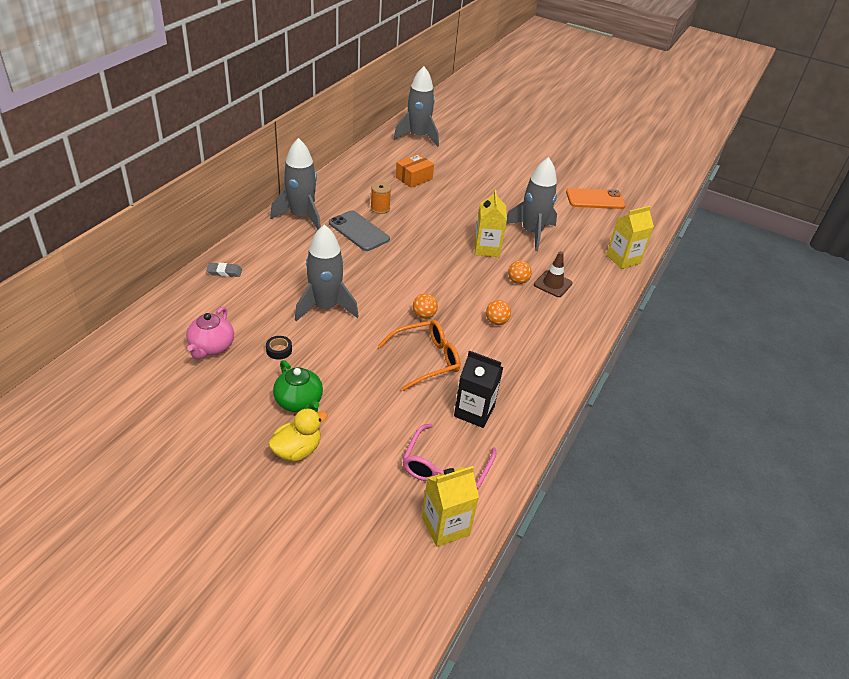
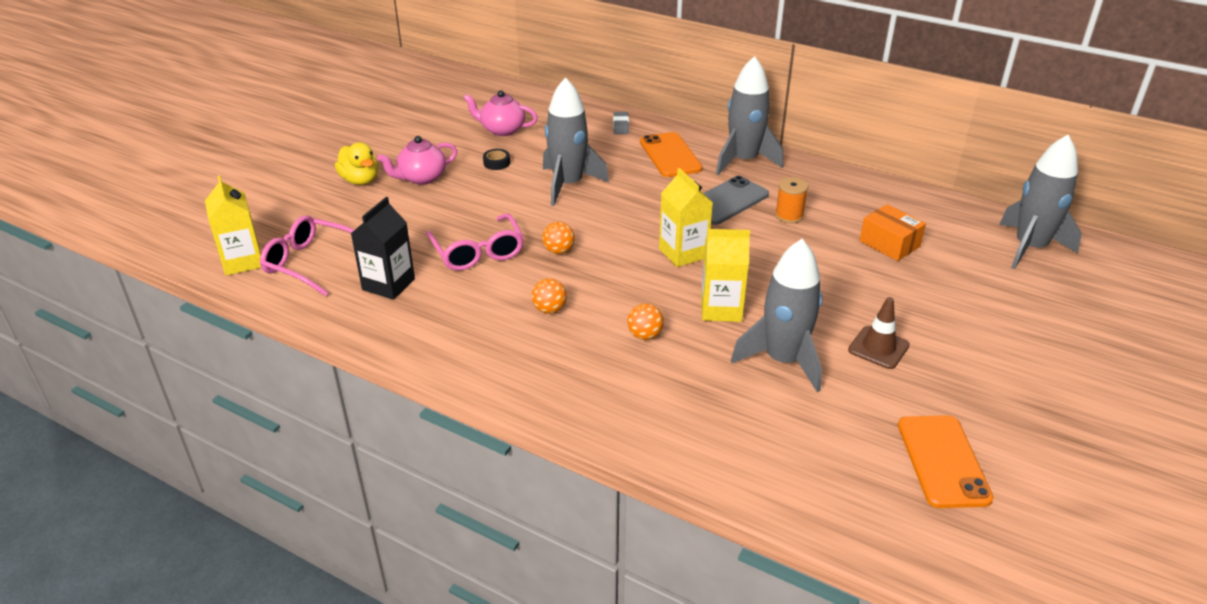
camera: 95 degrees right, 5 degrees down
green teapot [273,360,323,412] -> pink teapot [377,136,457,185]
orange glasses [378,320,460,391] -> pink glasses [426,213,524,271]
brown traffic cone [534,251,572,297] -> brown traffic cone moved to [848,297,910,369]
yellow carton [606,206,654,269] -> yellow carton moved to [659,168,713,267]
none -> orange phone [640,132,702,177]

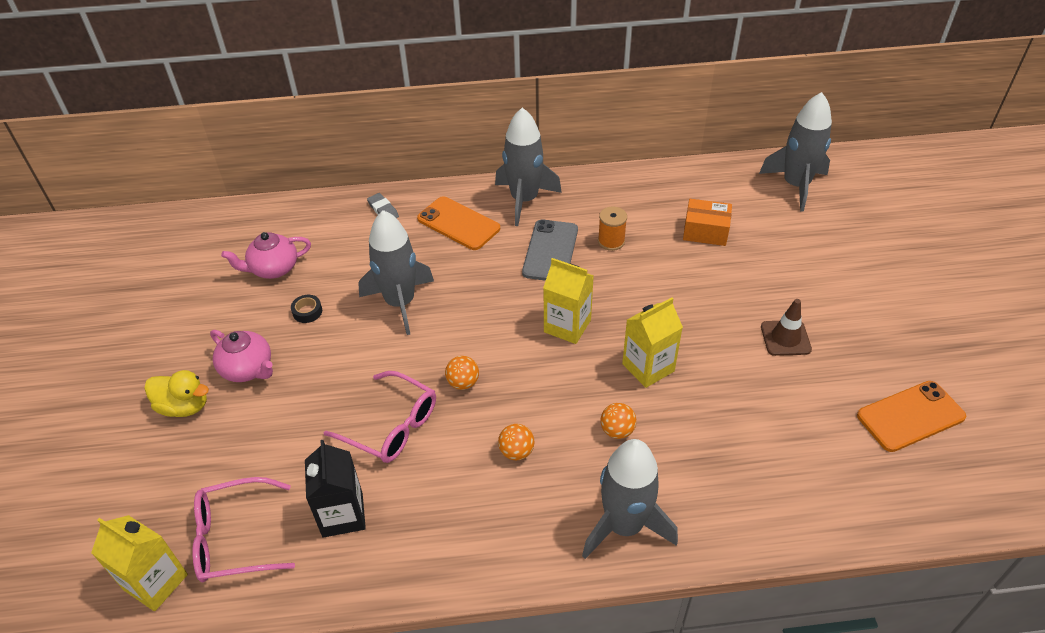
camera: 35 degrees left, 10 degrees up
pink teapot [377,136,457,185] -> pink teapot turned 75 degrees counterclockwise [210,330,273,382]
grey rocket [731,239,822,392] -> grey rocket moved to [582,439,678,559]
orange phone [898,415,994,508] -> orange phone turned 75 degrees counterclockwise [857,381,966,452]

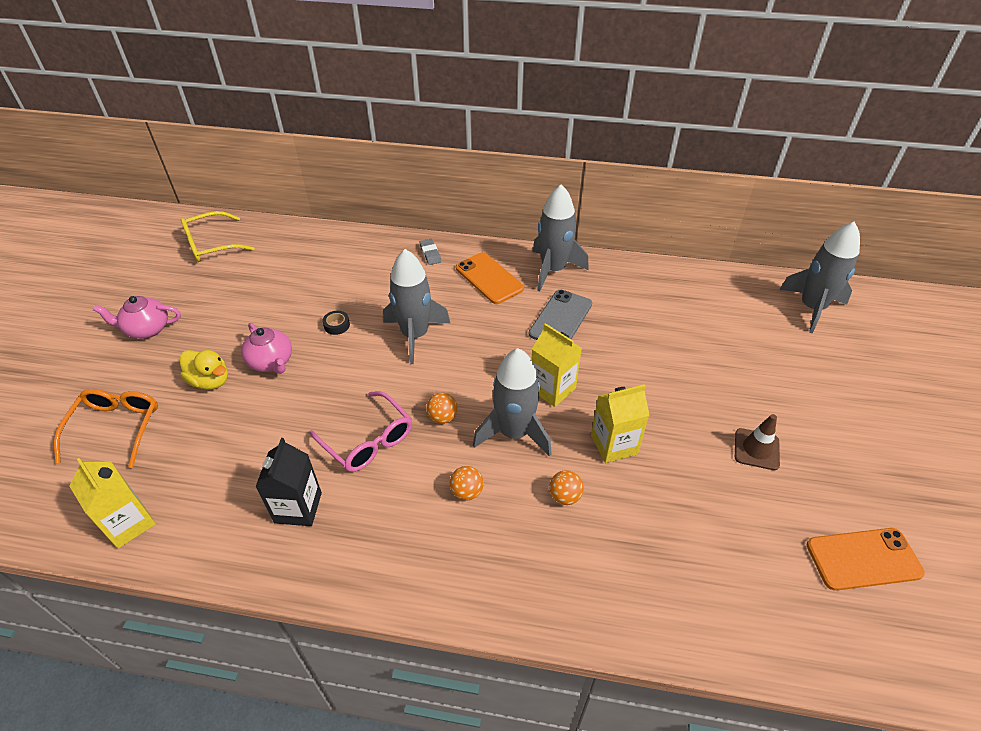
camera: 15 degrees right, 0 degrees up
pink glasses [192,477,295,582] -> none
pink teapot [221,232,311,279] -> pink teapot moved to [93,296,181,339]
grey rocket [582,439,678,559] -> grey rocket moved to [473,348,552,457]
orange spool [598,206,627,251] -> none
orange box [683,199,732,246] -> none
none -> orange glasses [54,389,158,468]
none -> yellow glasses [181,211,254,262]

